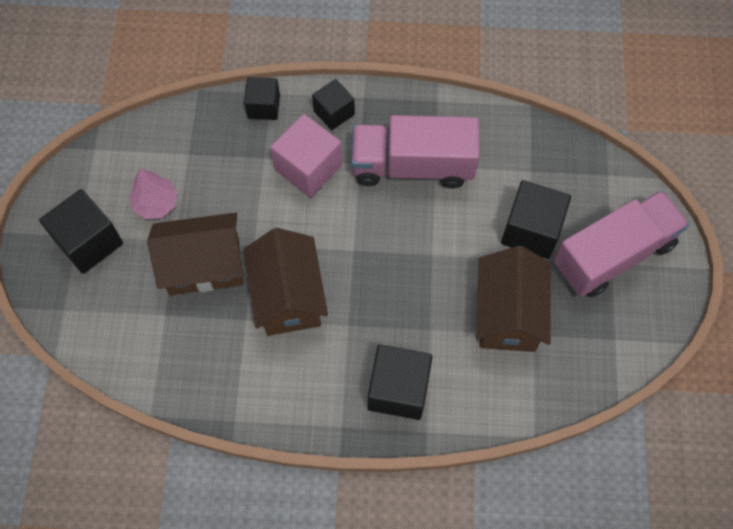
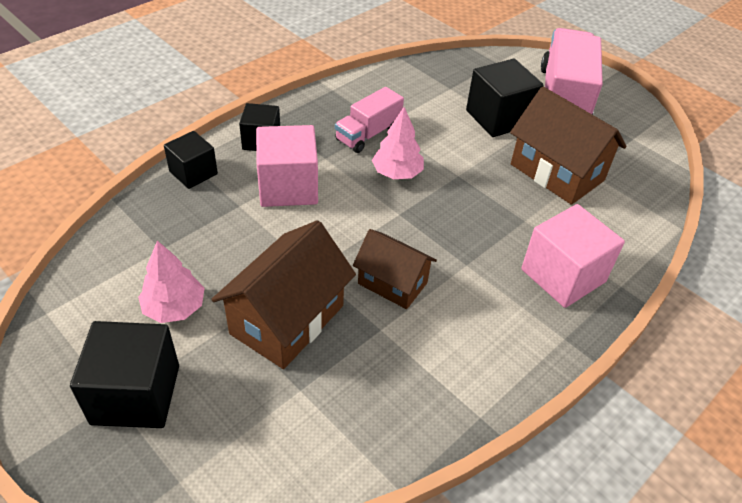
camera: 50 degrees left, 20 degrees down
brown house [243,228,328,336] -> brown house [353,229,437,309], size x0.63
pink truck [351,115,480,189] -> pink truck [335,87,404,153], size x0.56
black cube [368,345,433,420] -> pink cube [521,204,625,308]
none -> pink tree [372,107,424,179]

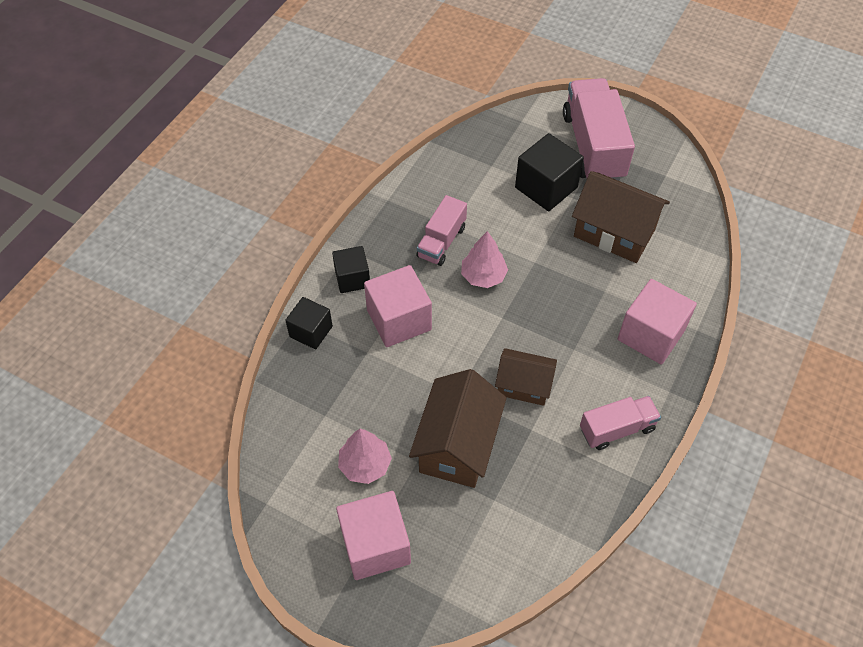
camera: 15 degrees left, 10 degrees up
black cube [70,321,179,428] -> pink cube [336,491,411,580]
none -> pink truck [580,396,661,450]

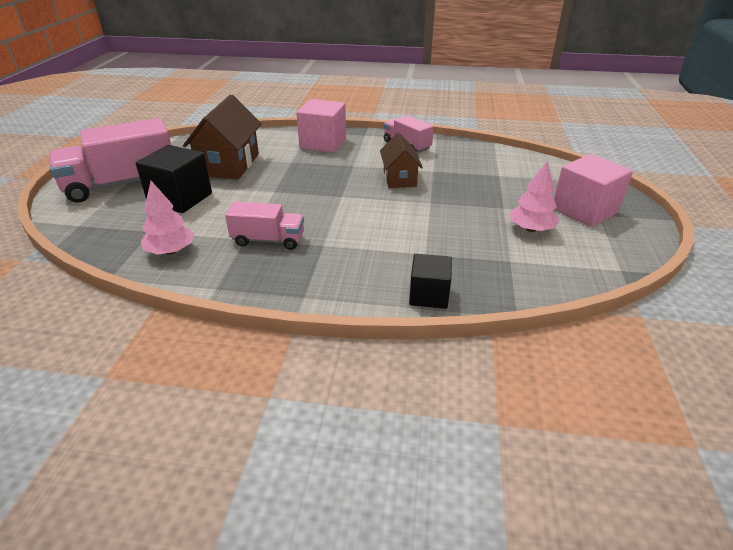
camera: 110 degrees left, 20 degrees down
black cube [332,246,370,293] -> none
pink cube [364,265,432,347] -> none
brown house [409,369,507,488] -> none
pink tree [461,231,508,288] -> pink tree moved to [141,181,194,255]

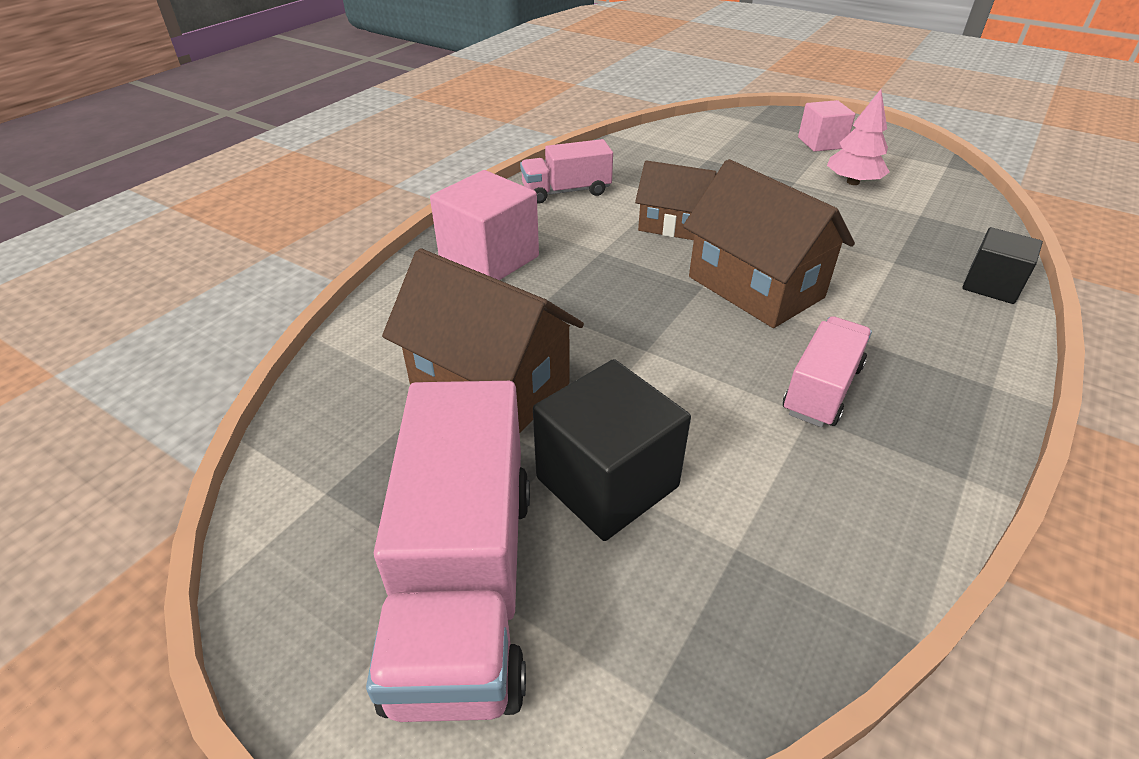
camera: 65 degrees left, 5 degrees up
pink tree [141,181,194,255] -> none
pink cube [554,154,633,227] -> pink cube [798,100,855,152], size x0.63
none -> brown house [683,159,855,328]

